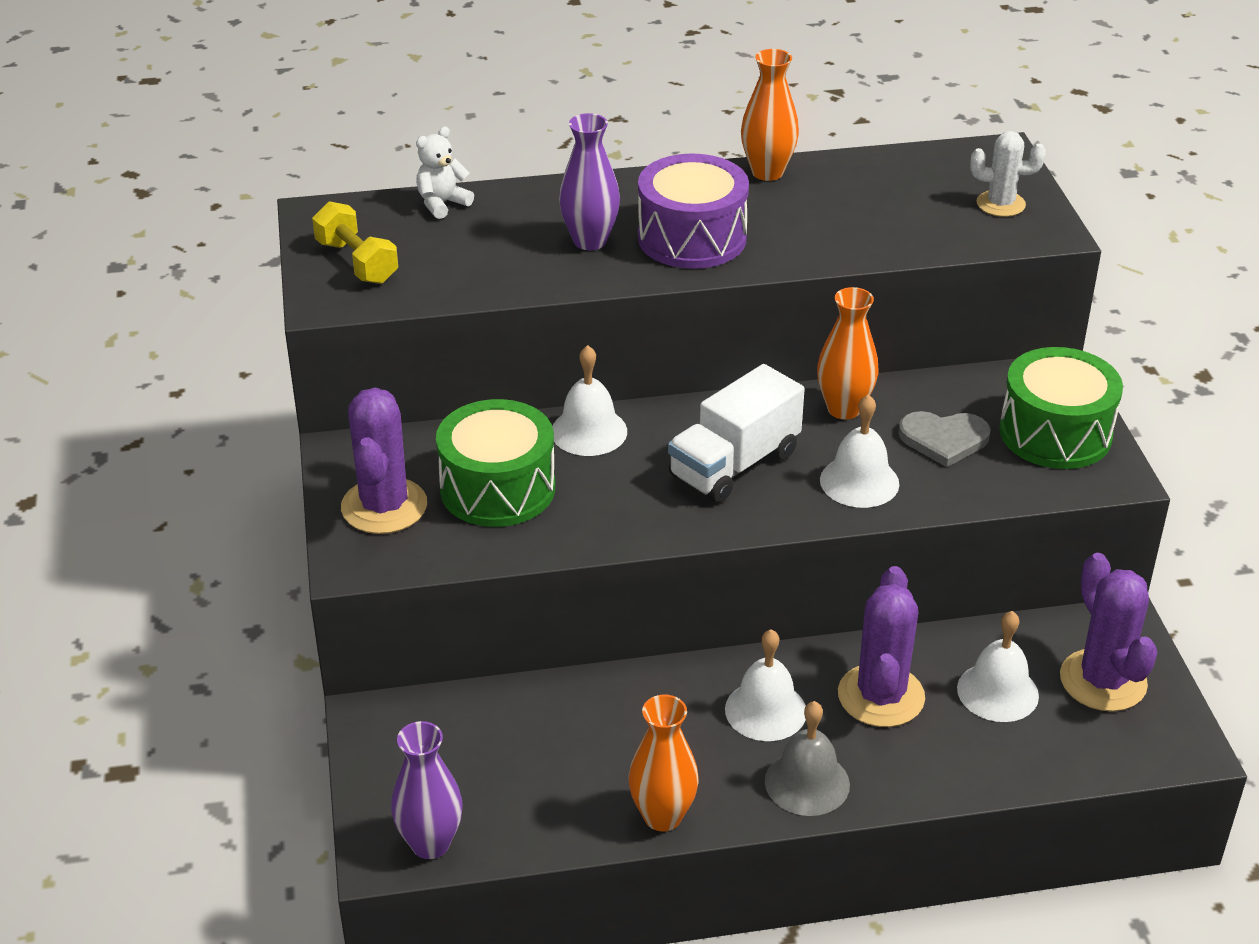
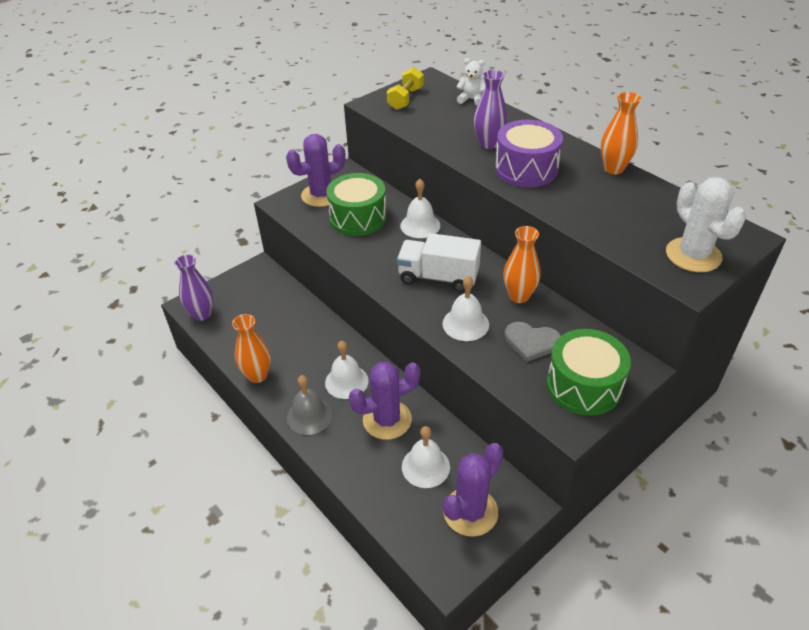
camera: 60 degrees right, 5 degrees up
grey heart [898,411,991,467] -> grey heart turned 45 degrees counterclockwise [505,322,561,362]
white cactus [970,131,1046,217] -> white cactus [666,177,746,272], size x1.61

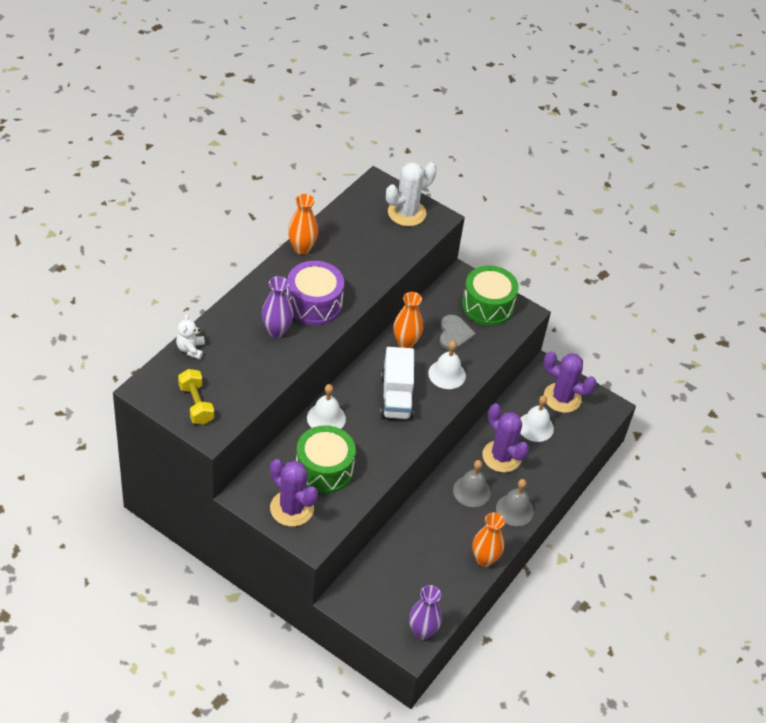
camera: 110 degrees left, 5 degrees up
white bell [325,341,369,399] -> grey bell [453,460,491,507]
yellow dumbbell [387,67,424,110] -> yellow dumbbell turned 60 degrees clockwise [178,369,214,425]

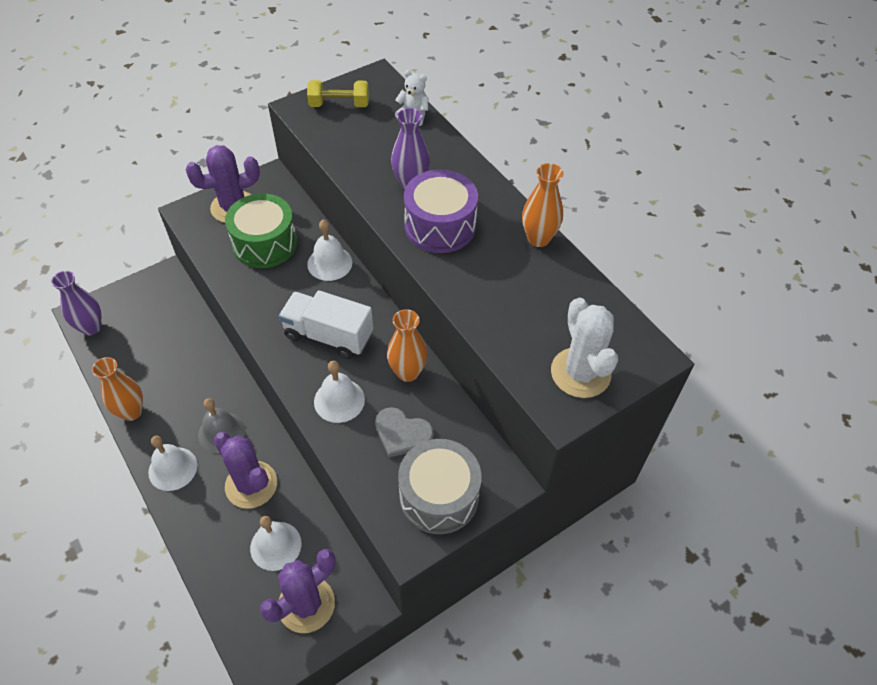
camera: 115 degrees right, 5 degrees up
green drum [462,265,519,326] -> grey drum [398,439,481,534]
purple cactus [483,404,529,473] -> purple cactus turned 60 degrees clockwise [214,432,277,509]
grey bell [496,479,534,526] -> white bell [148,436,197,491]

